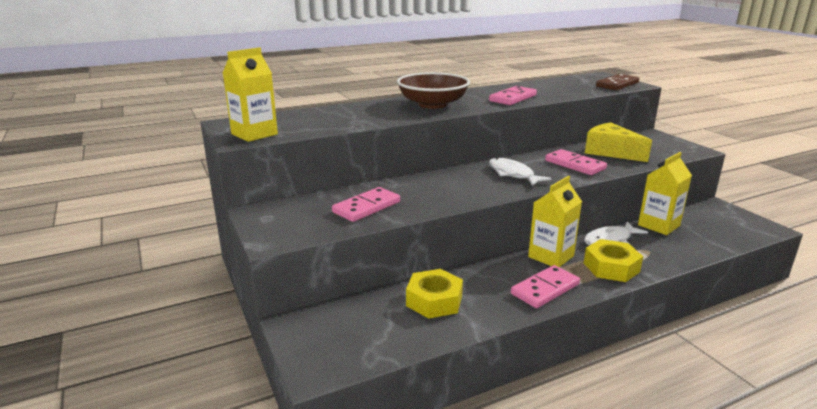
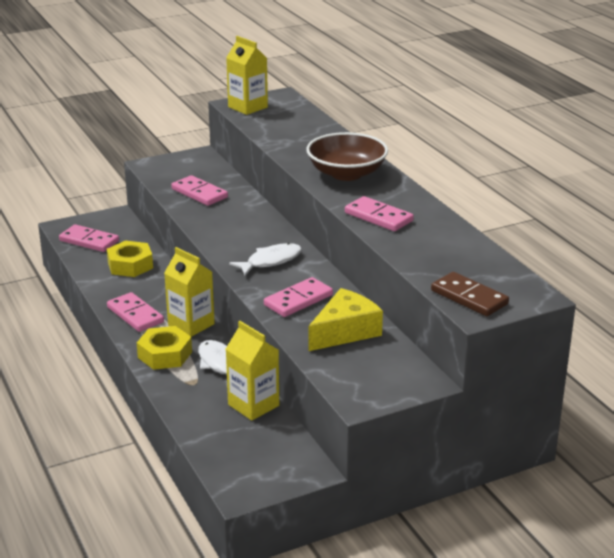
camera: 90 degrees right, 5 degrees up
none -> pink domino [59,224,119,252]

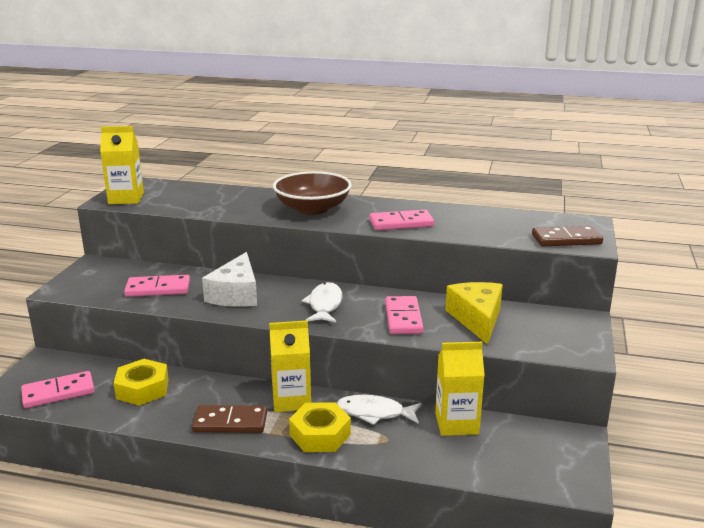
camera: 50 degrees left, 5 degrees down
pink domino [107,292,164,332] -> brown domino [192,405,267,433]
none -> white cheese [202,252,257,307]

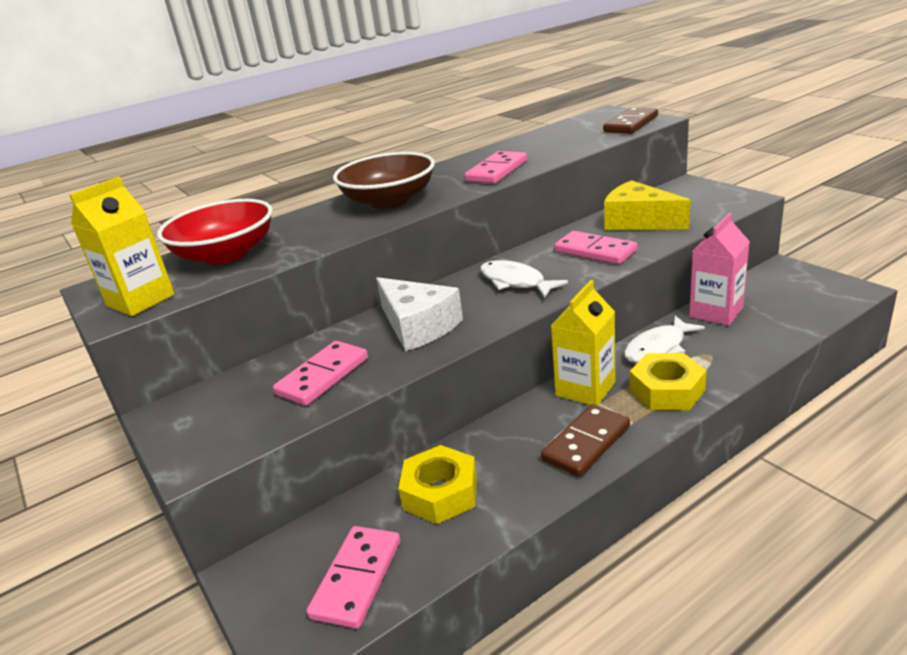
camera: 45 degrees left, 5 degrees up
yellow carton [435,342,485,436] -> pink carton [689,213,750,326]
none -> red bowl [157,199,273,265]

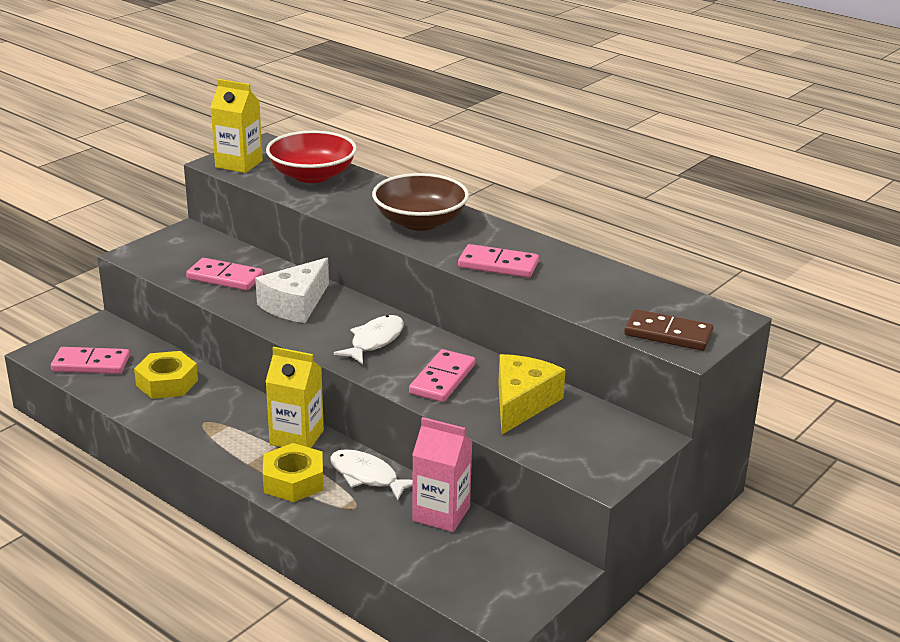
camera: 70 degrees right, 0 degrees up
brown domino [541,404,630,477] -> none

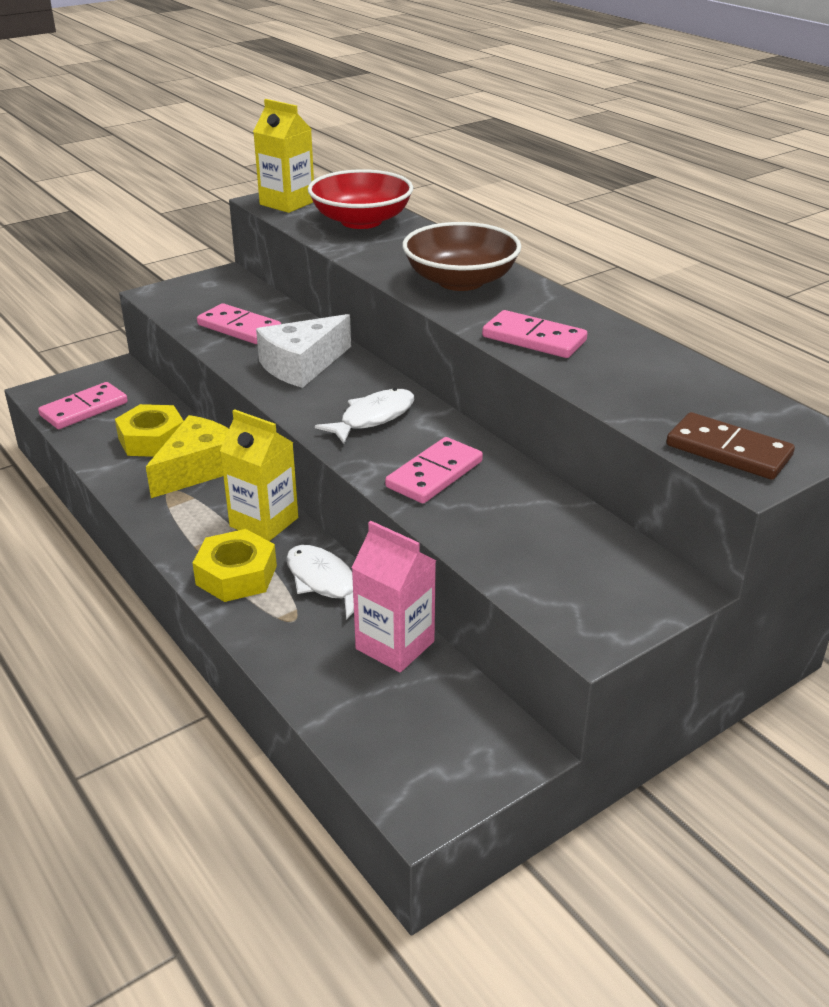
camera: 15 degrees right, 5 degrees up
pink domino [51,347,130,374] -> pink domino turned 60 degrees counterclockwise [38,382,128,429]
yellow cheese [498,354,566,435] -> yellow cheese moved to [146,415,229,498]

